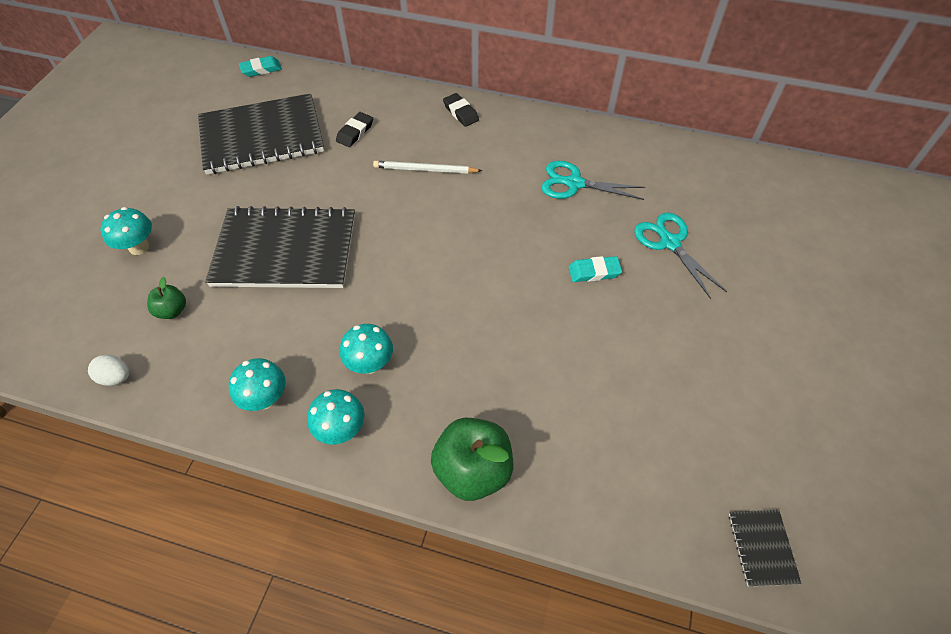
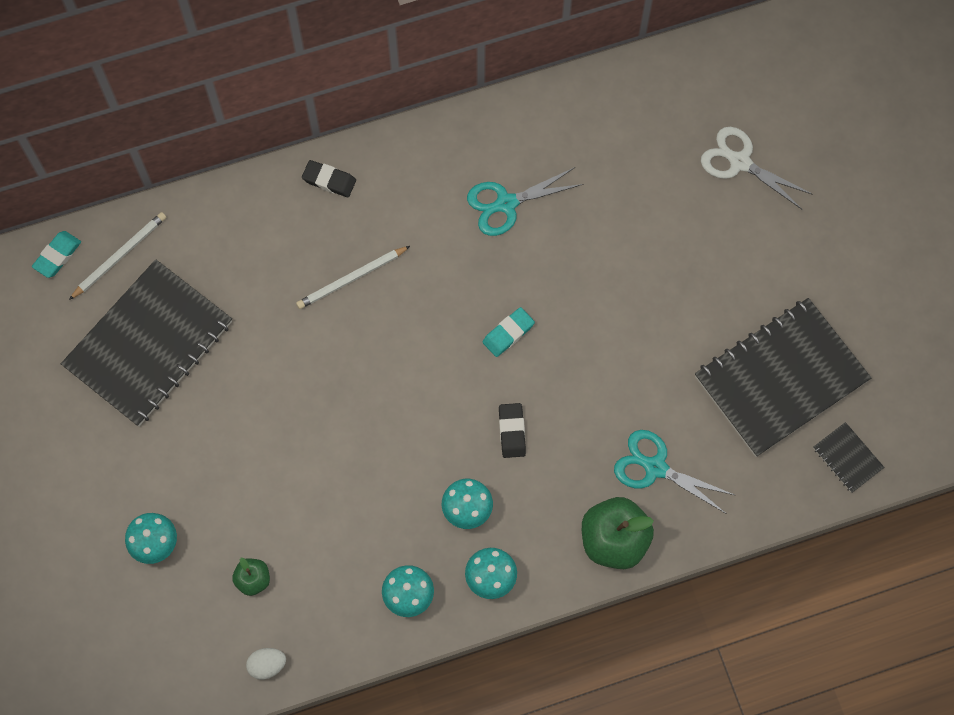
camera: 35 degrees left, 15 degrees up
black notebook [205,206,355,288] -> black notebook moved to [695,298,871,457]
black eraser [336,112,373,147] -> black eraser moved to [499,403,526,458]
turquoise eraser [569,256,622,282] -> turquoise eraser moved to [482,307,535,357]
turquoise scissors [634,213,727,299] -> turquoise scissors moved to [614,430,734,513]
none -> white pencil [69,212,166,300]
none -> white scissors [701,127,813,210]

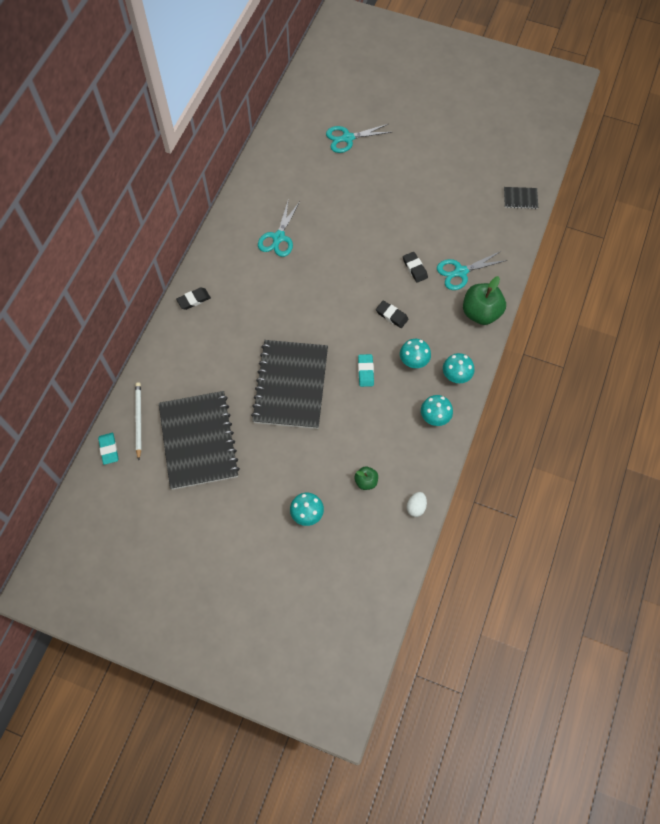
camera: 50 degrees left, 5 degrees down
white pencil [296,246,410,309] -> none
turquoise eraser [482,307,535,357] -> turquoise eraser moved to [358,354,374,387]
black notebook [695,298,871,457] -> black notebook moved to [251,340,328,429]
white scissors [701,127,813,210] -> turquoise scissors [326,124,392,153]
none -> black eraser [403,252,428,283]

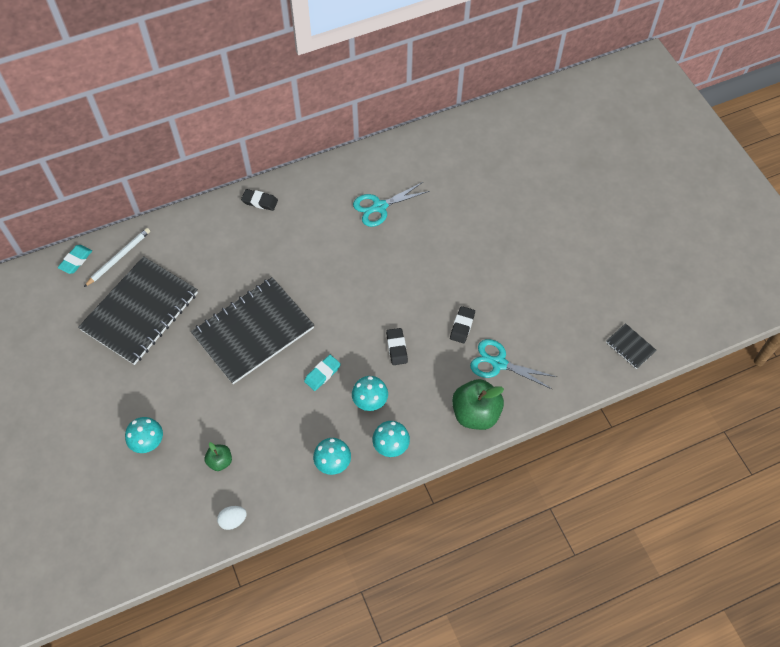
camera: 45 degrees right, 5 degrees down
turquoise scissors [326,124,392,153] -> none

